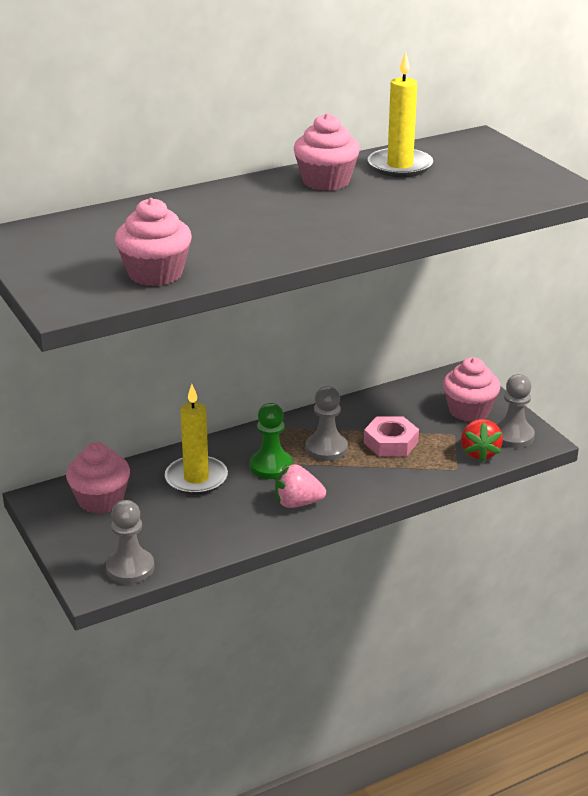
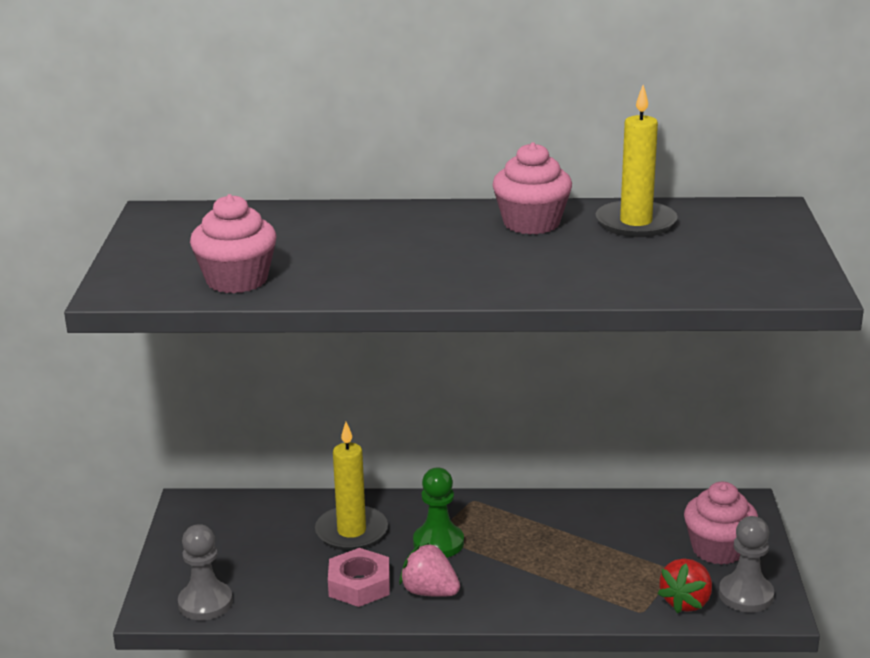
camera: 30 degrees right, 5 degrees down
pink cupcake [66,442,130,514] -> none
grey pawn [306,386,348,461] -> none
pink nut [364,416,419,457] -> pink nut moved to [328,548,390,607]

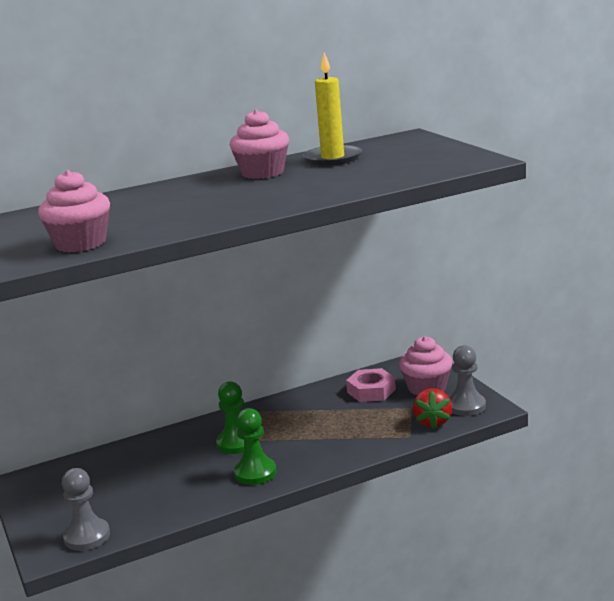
camera: 25 degrees left, 5 degrees down
yellow candle [315,422,388,551] -> none
pink nut [328,548,390,607] -> pink nut moved to [346,368,396,402]
pink strawberry [399,543,460,597] -> green pawn [234,408,277,485]

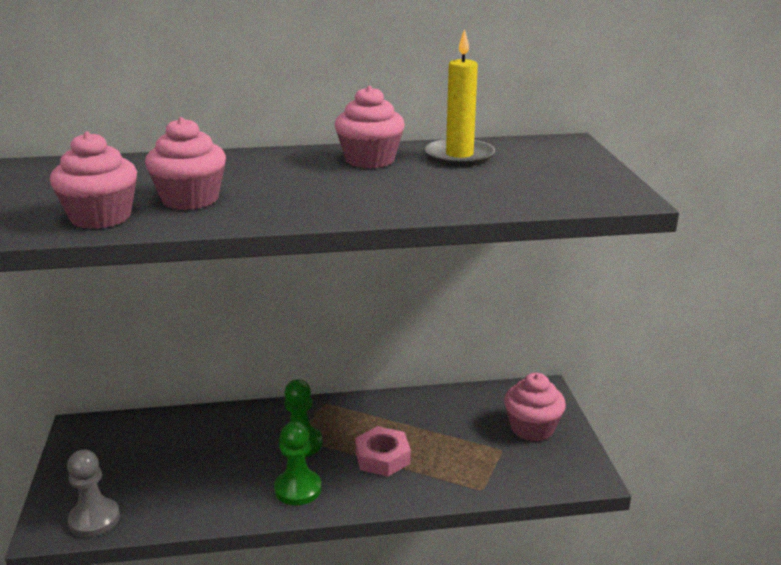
camera: 15 degrees right, 5 degrees up
pink nut [346,368,396,402] -> pink nut moved to [355,426,411,476]
red strawberry [413,388,452,429] -> none
grey pawn [449,345,486,416] -> none
none -> pink cupcake [145,117,226,210]

